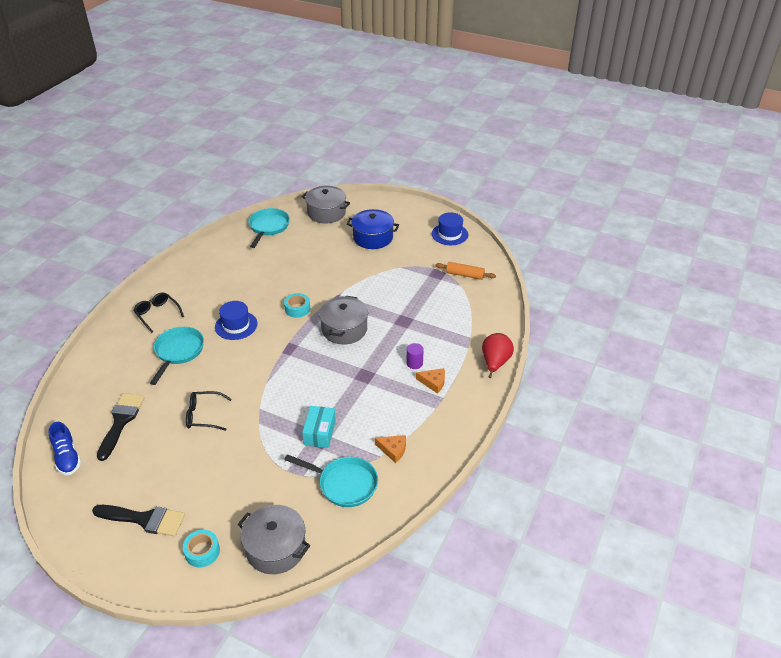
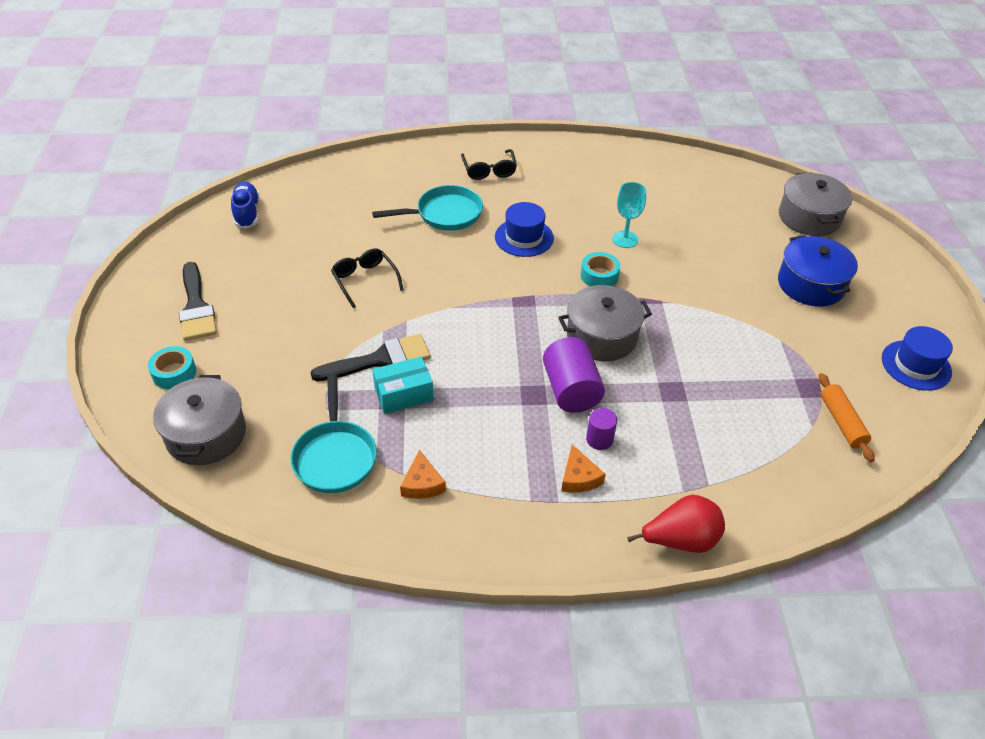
camera: 60 degrees right, 5 degrees up
blue shoe [48,422,81,475] -> blue shoe turned 135 degrees clockwise [231,182,259,229]
black brush [97,393,145,461] -> black brush moved to [310,334,431,381]
black glasses [133,292,184,333] -> black glasses turned 150 degrees clockwise [461,149,517,180]
turquoise pan [248,208,290,248] -> none
none -> purple cylinder [543,337,605,413]
none -> turquoise goblet [612,182,646,248]

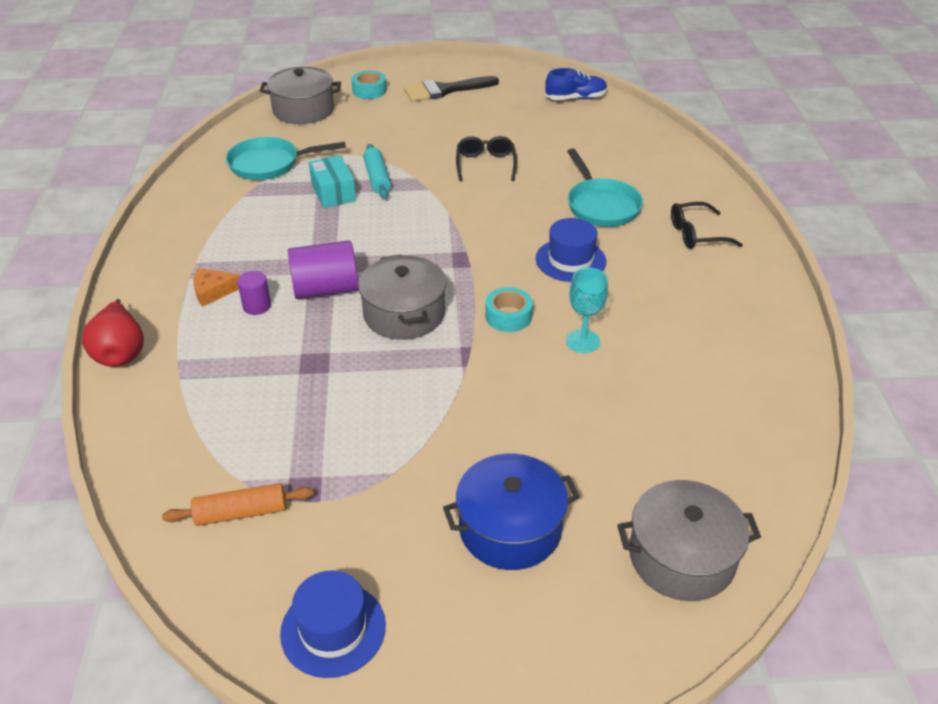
camera: 90 degrees right, 5 degrees down
black brush [310,334,431,381] -> turquoise rolling pin [363,144,391,199]
black glasses [331,249,404,308] -> black glasses turned 60 degrees counterclockwise [456,136,517,181]
orange cheese [400,450,446,499] -> none

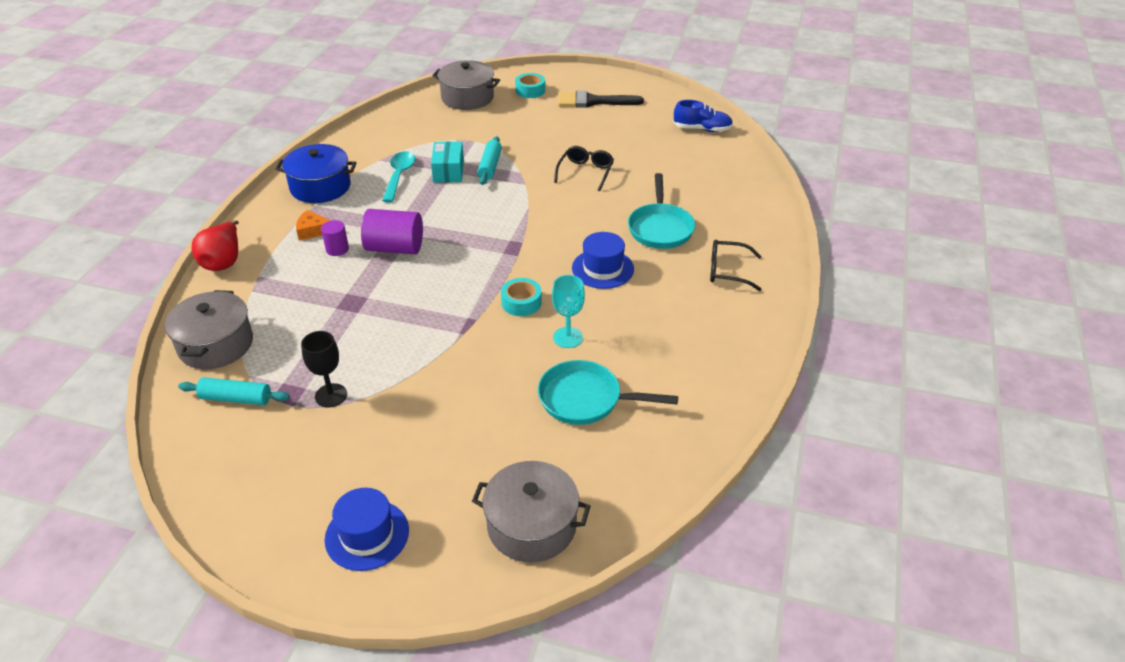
camera: 20 degrees right, 0 degrees up
orange rolling pin [162,483,314,526] -> turquoise rolling pin [178,377,290,405]
turquoise pan [226,137,346,180] -> turquoise pan moved to [538,360,678,425]
blue hat [280,571,386,678] -> blue hat moved to [324,488,409,571]
grey pot [358,254,447,340] -> grey pot moved to [165,290,253,369]
blue pot [443,454,580,570] -> blue pot moved to [276,144,357,203]
none -> black goblet [301,331,347,407]
none -> turquoise spoon [382,151,415,203]

